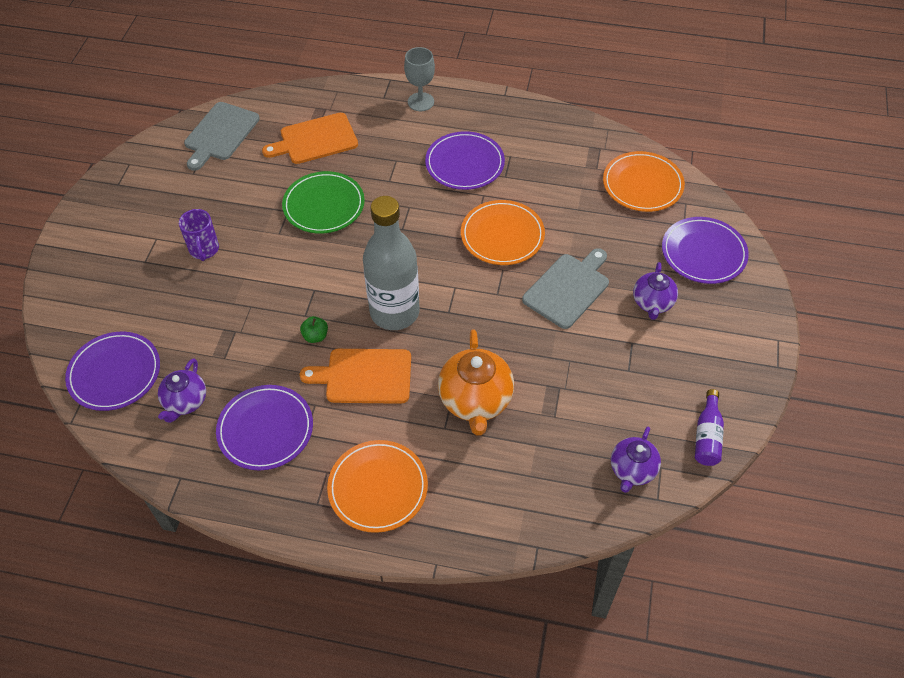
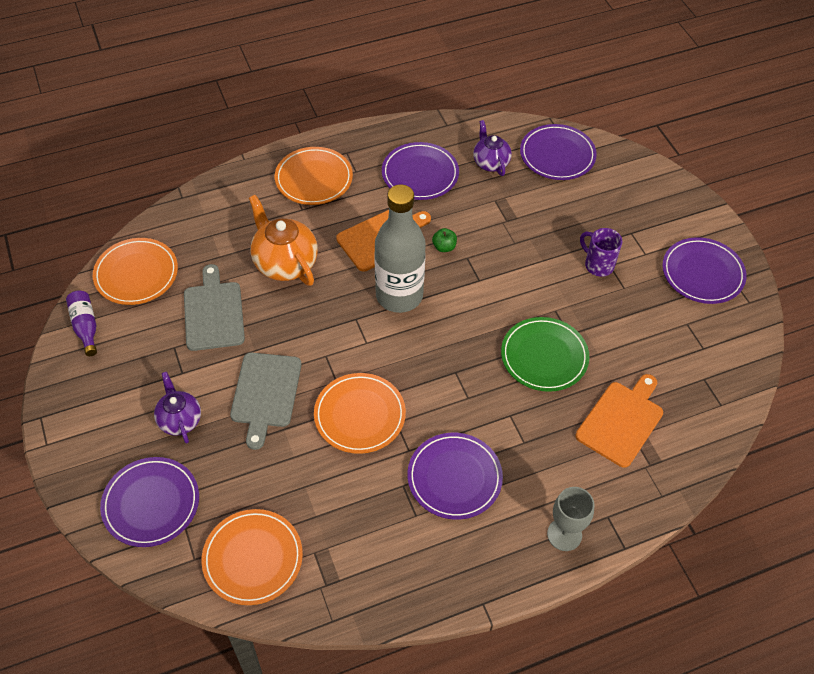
camera: 145 degrees right, 0 degrees up
grey cutting board [184,102,260,171] -> grey cutting board moved to [184,264,245,351]
purple teapot [611,427,661,493] -> orange plate [93,238,178,305]
none -> purple plate [662,237,747,304]

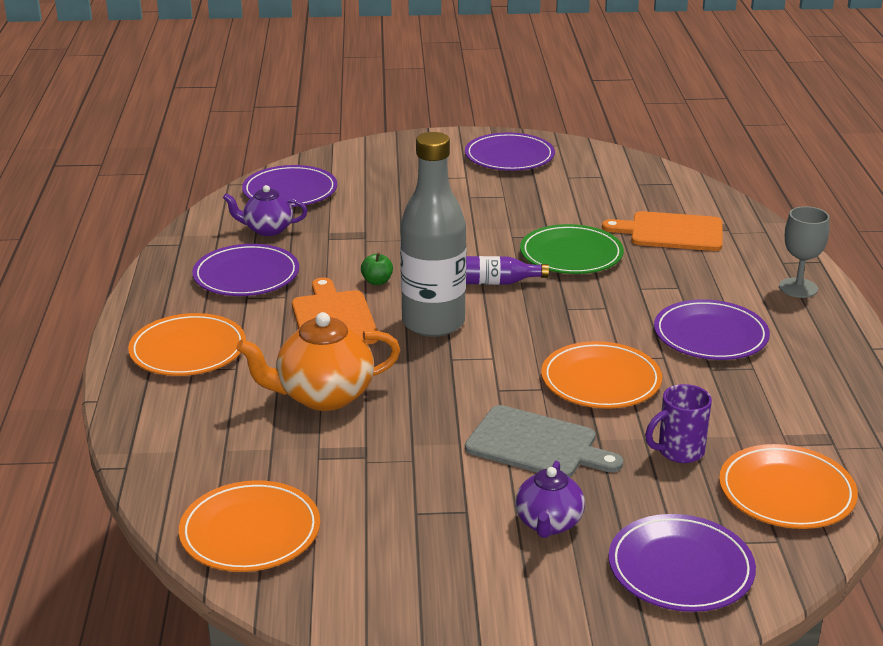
camera: 70 degrees left, 25 degrees down
purple bottle [66,290,97,356] -> purple bottle moved to [466,256,549,285]
purple teapot [154,372,201,444] -> purple teapot turned 75 degrees counterclockwise [515,461,585,538]
grey cutting board [184,264,245,351] -> none
orange cutting board [576,374,663,468] -> orange cutting board turned 45 degrees counterclockwise [602,211,722,251]
purple mug [580,228,622,277] -> purple mug moved to [645,384,712,463]

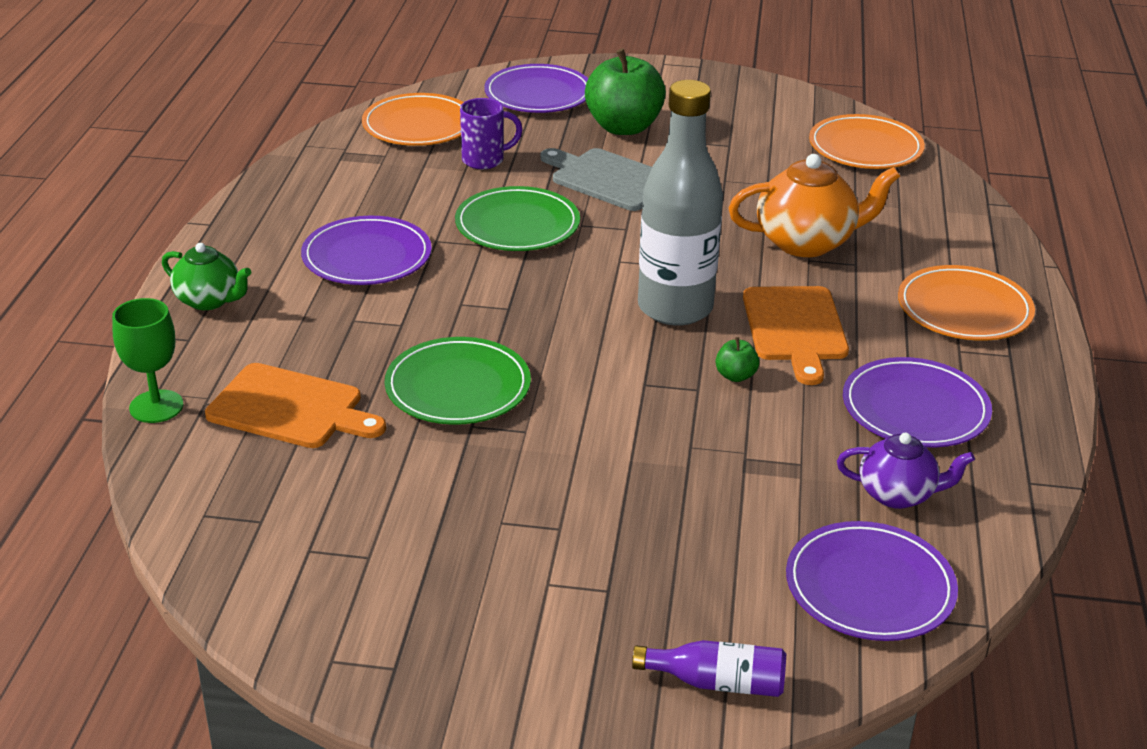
camera: 170 degrees left, 5 degrees up
purple plate [465,132,555,171] -> none
purple bottle [466,256,549,285] -> purple bottle moved to [632,640,786,697]
purple teapot [515,461,585,538] -> green apple [585,48,666,135]
orange plate [541,341,662,409] -> green plate [455,186,580,251]
grey goblet [779,206,829,298] -> green teapot [162,243,251,310]
none -> green goblet [112,298,183,423]

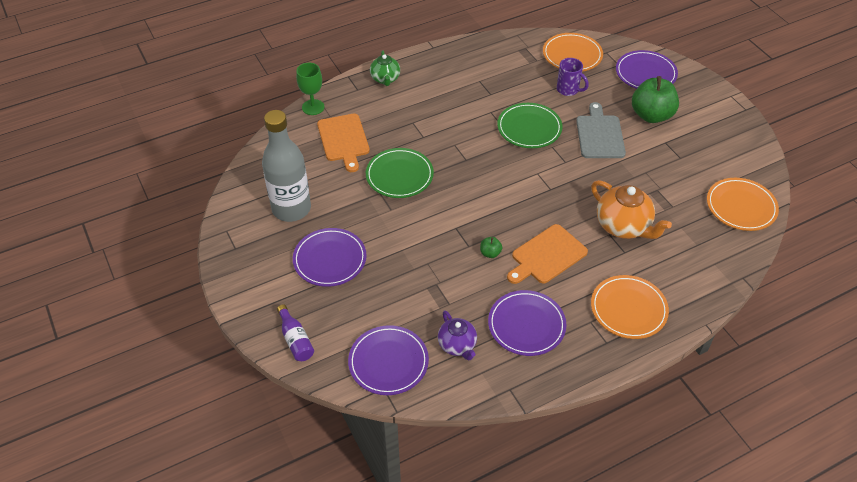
camera: 55 degrees right, 15 degrees up
purple plate [301,216,432,285] -> purple plate moved to [293,228,367,287]
grey bottle [638,80,723,326] -> grey bottle moved to [262,110,311,222]

